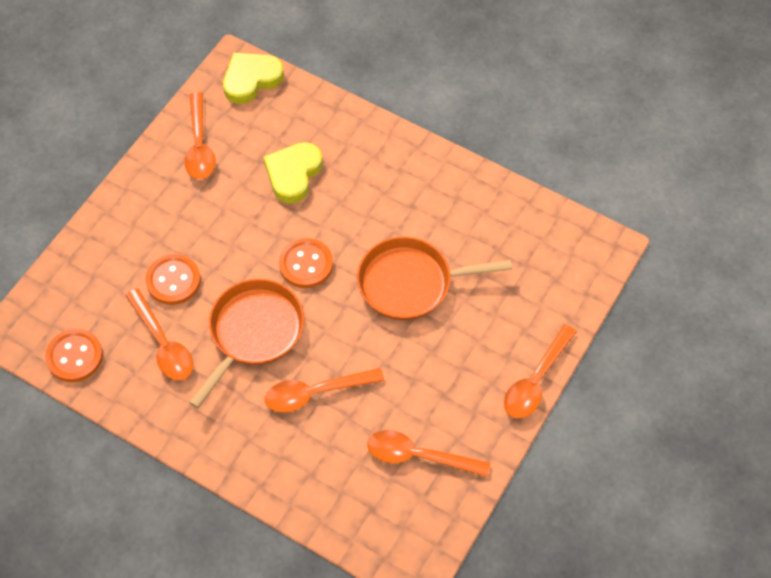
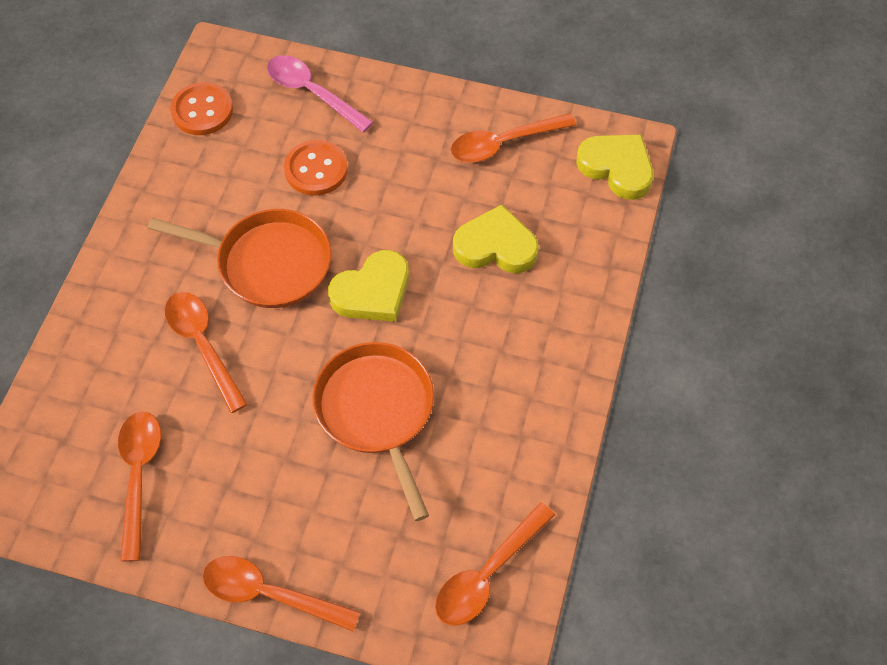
camera: 75 degrees right, 0 degrees up
orange spoon [125,288,194,381] -> orange spoon moved to [435,502,555,626]
orange button [279,238,333,288] -> yellow heart [328,250,409,322]
none -> pink spoon [267,55,373,132]

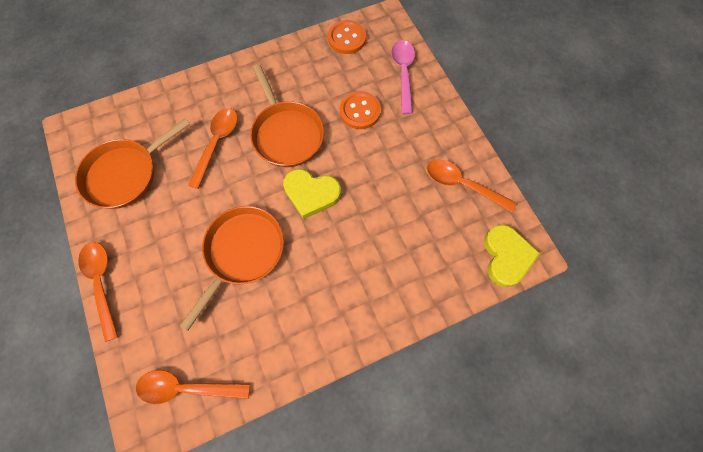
camera: 50 degrees right, 10 degrees up
orange spoon [118,412,161,561] -> orange pan [75,118,190,209]
yellow heart [453,204,539,273] -> none

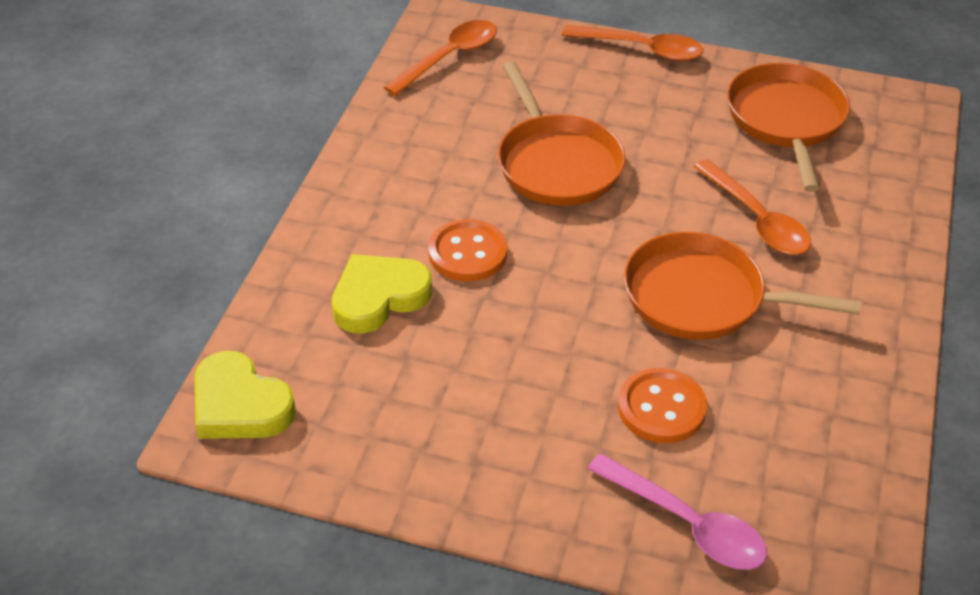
camera: 130 degrees right, 25 degrees down
yellow heart [283,169,341,219] -> yellow heart moved to [332,254,432,333]
orange button [328,20,366,54] -> orange button moved to [428,219,507,281]
orange spoon [427,159,516,212] -> none

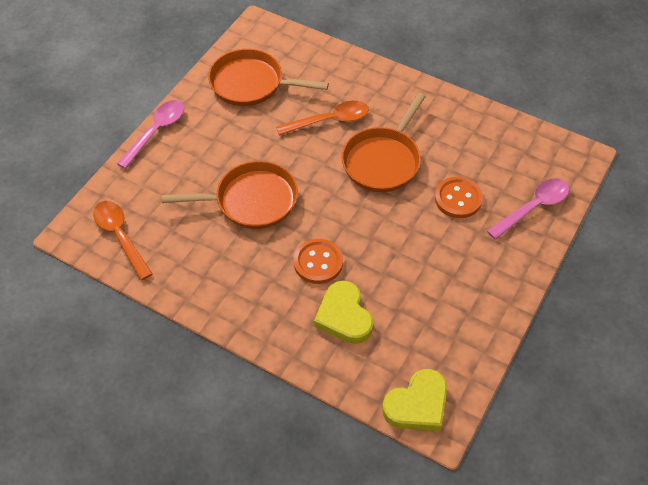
camera: 75 degrees left, 10 degrees up
orange spoon [561,25,703,61] -> pink spoon [117,100,184,169]

